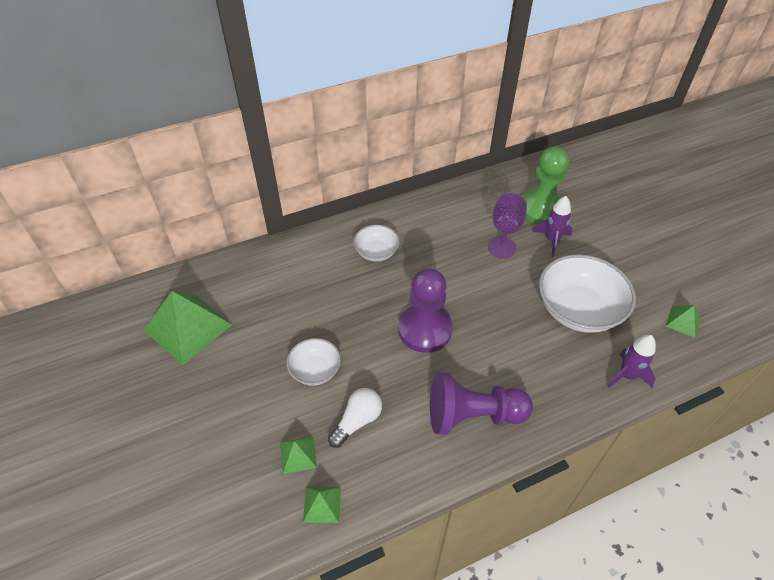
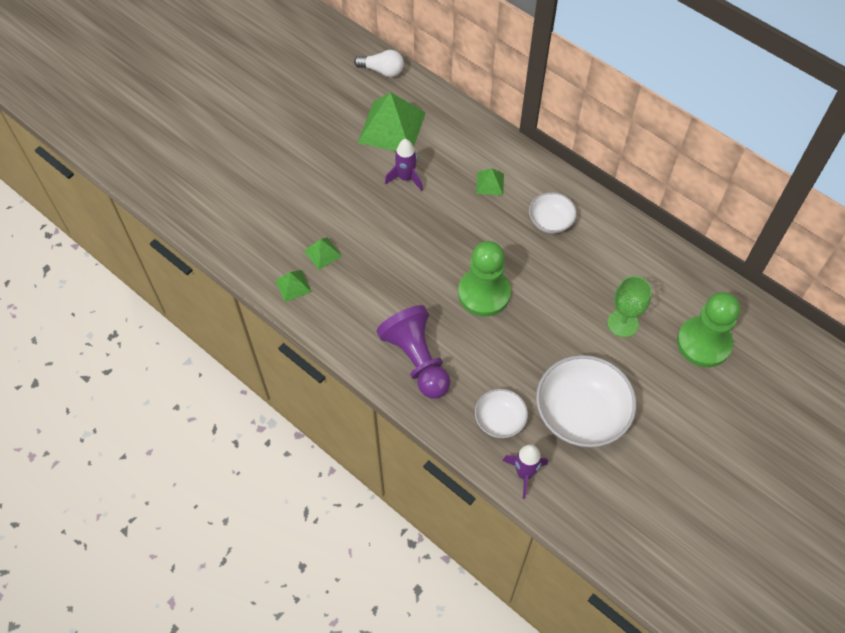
camera: 65 degrees right, 10 degrees up
white bowl [287,338,341,386] -> white bowl moved to [475,389,528,438]
white light bulb [328,388,382,448] -> white light bulb moved to [354,50,404,77]
purple pawn [398,268,453,353] -> green pawn [458,241,511,317]
purple goblet [488,193,527,258] -> green goblet [607,276,652,337]
purple rocket [533,196,572,257] -> purple rocket moved to [385,139,423,191]
green pyramid [666,305,701,338] -> green pyramid moved to [476,168,504,195]

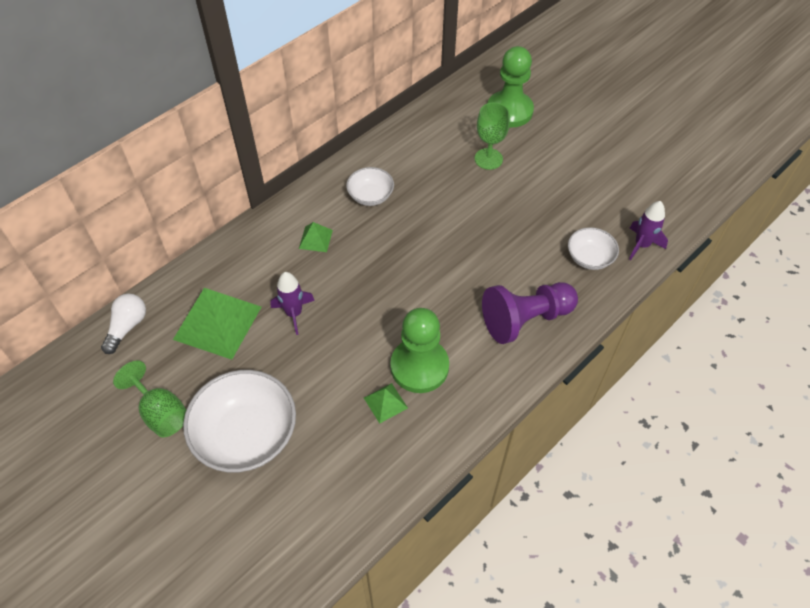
camera: 85 degrees left, 5 degrees down
green pyramid [275,270,311,302] -> none
green pawn [458,241,511,317] -> green pawn moved to [390,308,449,393]
white bowl [536,355,636,447] -> white bowl moved to [183,370,296,472]
none -> green goblet [113,360,186,437]

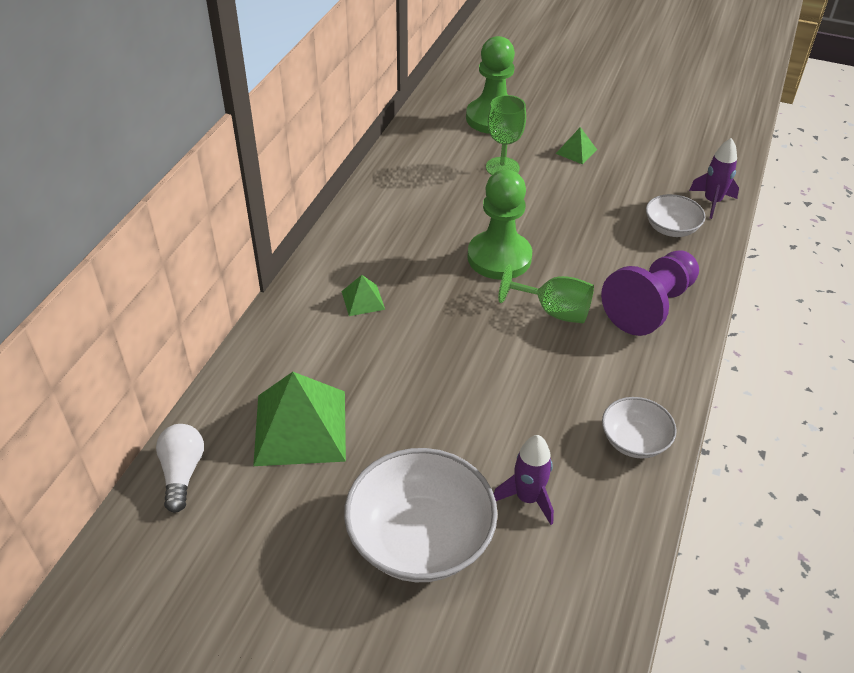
camera: 25 degrees left, 10 degrees down
green goblet [113,360,186,437] -> green goblet moved to [498,264,594,324]
purple rocket [270,272,315,335] -> purple rocket moved to [494,435,554,525]
white bowl [346,167,394,206] -> white bowl moved to [602,397,677,458]
green pyramid [364,383,408,424] -> green pyramid moved to [556,127,597,165]
green pawn [390,308,449,393] -> green pawn moved to [467,170,532,280]

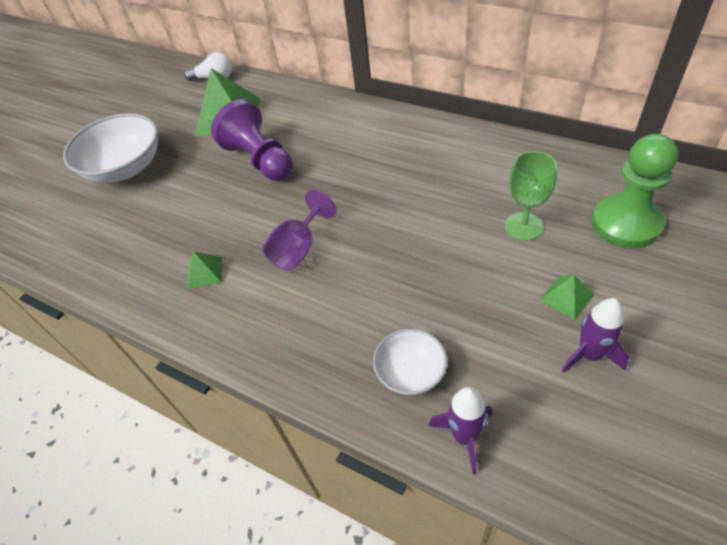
camera: 105 degrees right, 5 degrees up
green pyramid [341,275,385,316] -> green pyramid moved to [187,252,222,289]
green pawn [467,170,532,280] -> none
purple rocket [494,435,554,525] -> purple rocket moved to [562,298,629,373]
green goblet [498,264,594,324] -> purple goblet [262,190,336,271]
purple pawn [601,250,699,336] -> purple pawn moved to [211,99,293,181]
white bowl [602,397,677,458] -> none

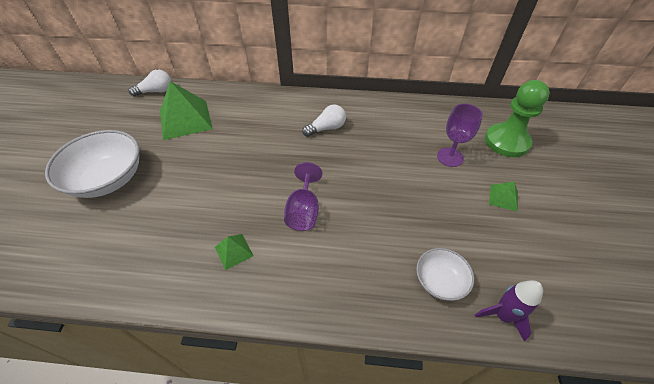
camera: 30 degrees left, 0 degrees up
purple pawn [211,99,293,181] -> none
green goblet [505,151,557,241] -> purple goblet [437,104,483,167]
purple rocket [562,298,629,373] -> none
none -> white light bulb [302,105,346,137]

